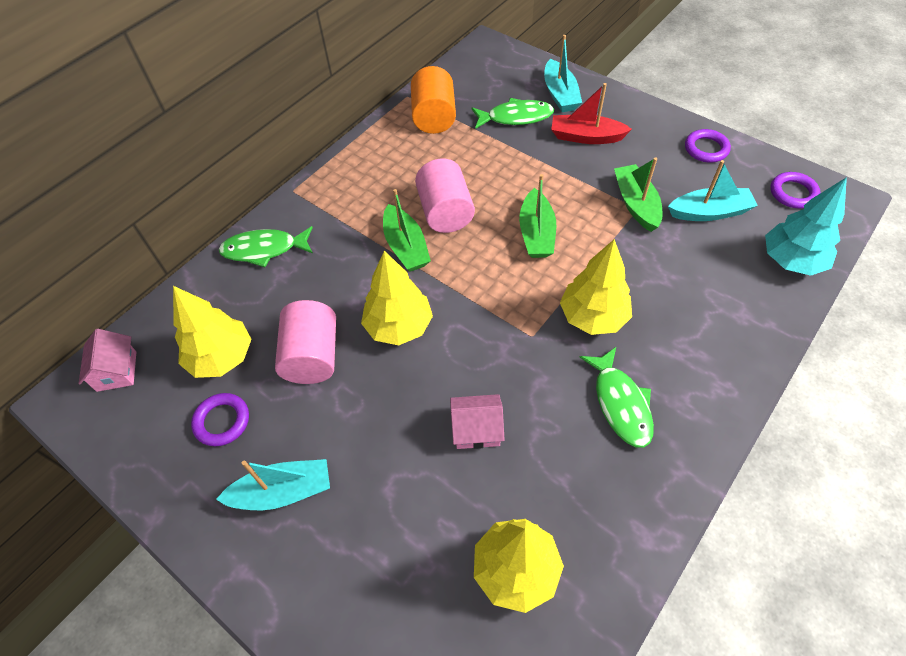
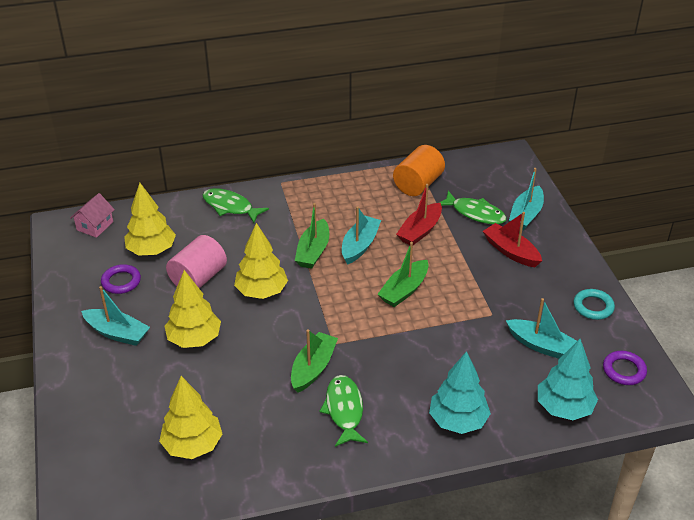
camera: 35 degrees right, 15 degrees down
pink cylinder [415,159,475,233] -> turquoise boat [342,206,381,265]
pink house [450,394,505,449] -> none
yellow tree [560,239,632,335] -> yellow tree moved to [164,270,221,348]
green fish [579,347,654,448] -> green fish turned 150 degrees clockwise [319,375,368,447]
green boat [614,158,663,232] -> green boat moved to [291,329,338,393]
purple ring [685,129,731,163] -> turquoise ring [574,289,615,320]
none -> red boat [396,184,442,245]
none -> turquoise tree [429,351,491,434]

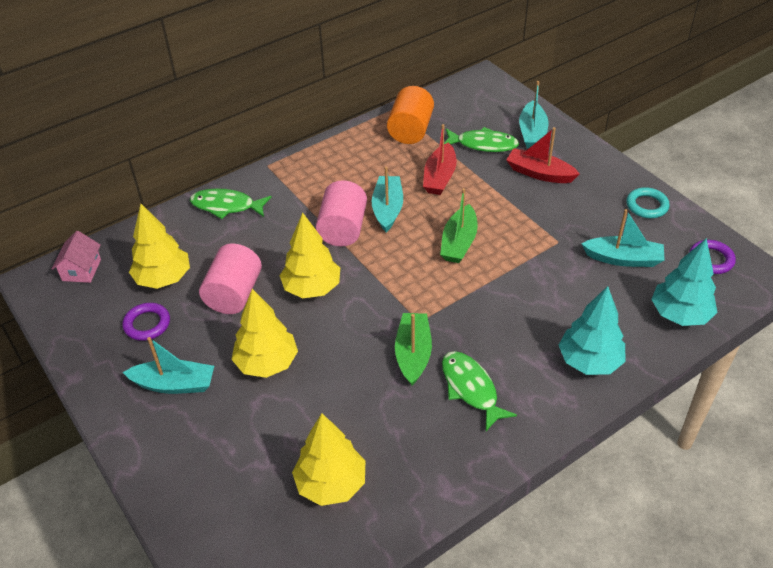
camera: 20 degrees left, 5 degrees up
green boat [295,203,329,269] -> pink cylinder [316,180,367,246]

